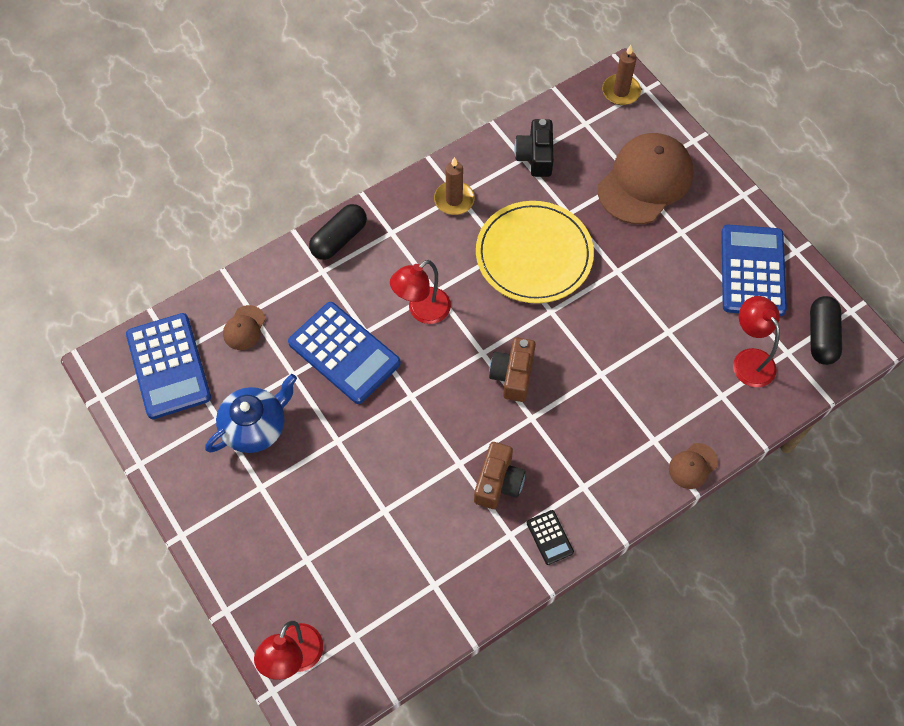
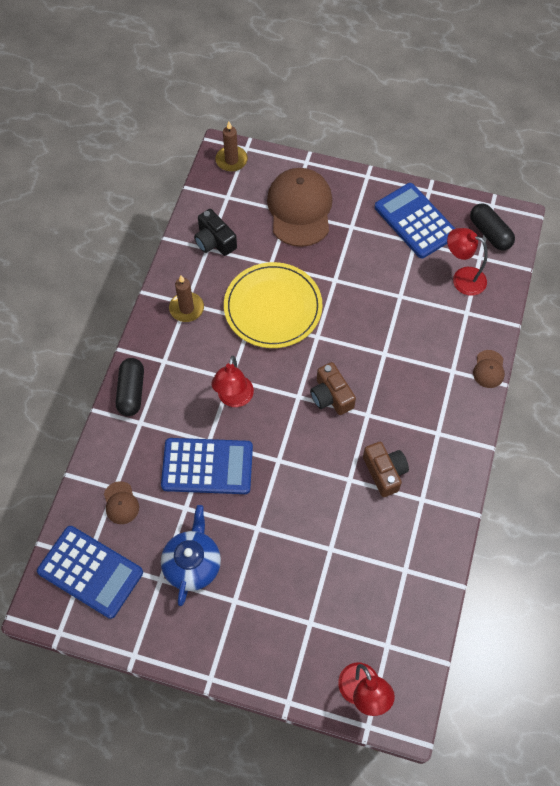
camera: 40 degrees left, 0 degrees up
black calculator [527,510,574,565] -> none

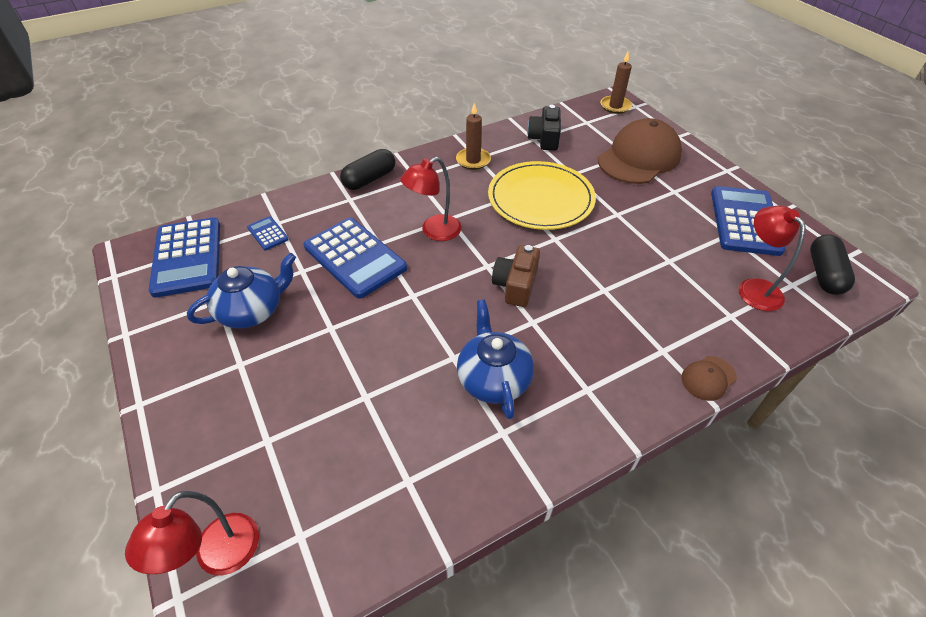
camera: 45 degrees right, 15 degrees down
brown cap [104,481,139,524] -> blue calculator [247,216,289,251]
brown camera [363,442,409,497] -> blue teapot [457,299,534,420]

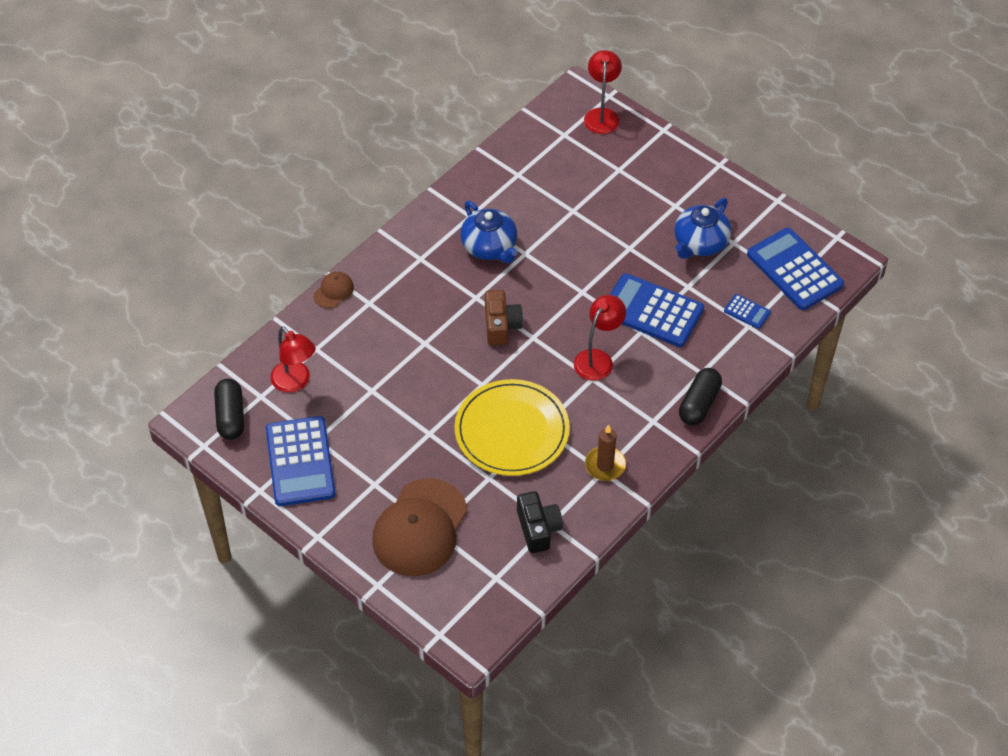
camera: 160 degrees right, 5 degrees up
brown candle [600,52,632,114] -> none

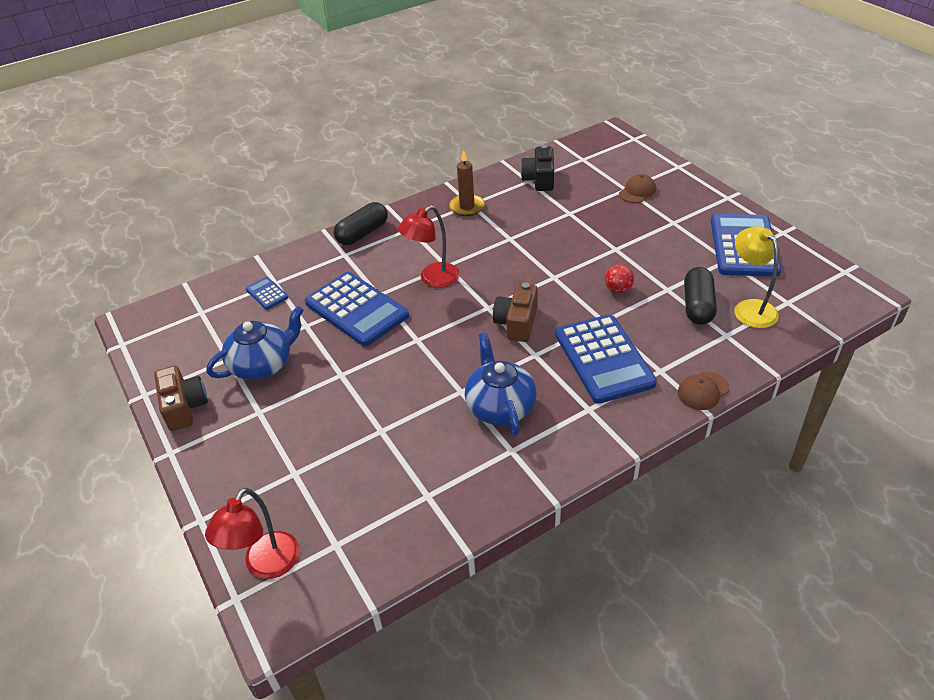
camera: 160 degrees left, 10 degrees down
black capsule [214,379,244,440] -> black capsule moved to [684,267,717,325]
red lamp [270,326,316,393] -> yellow lamp [734,226,779,328]
brown cap [372,478,468,576] -> brown cap [619,174,656,203], size x0.44
yellow plate [455,379,570,476] -> none
blue calculator [747,228,844,310] -> blue calculator moved to [555,314,657,404]
none -> brown camera [154,366,208,431]
none -> red ball [605,264,634,293]

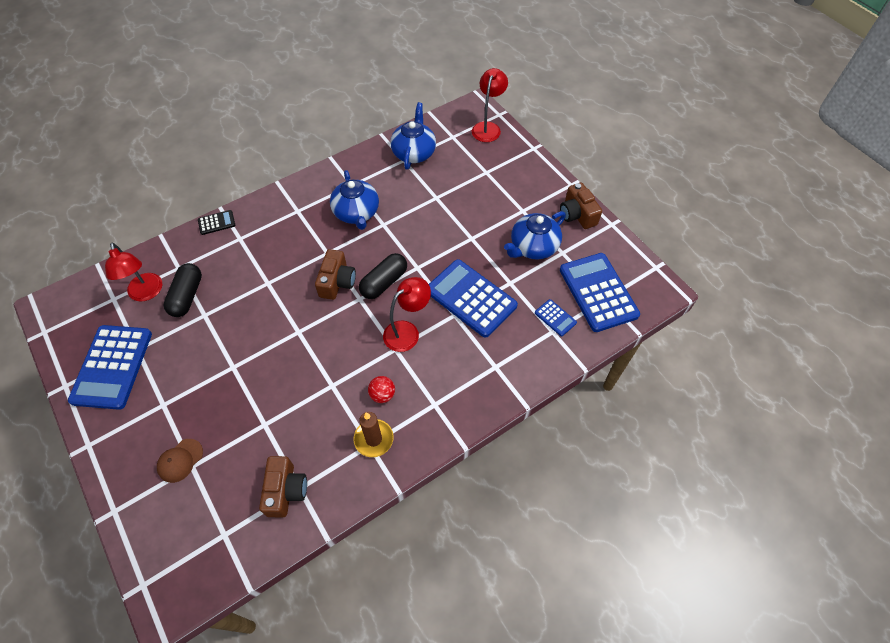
camera: 175 degrees right, 15 degrees up
black capsule [334,202,388,245] -> black capsule moved to [359,253,407,299]
black camera [520,145,554,191] -> brown camera [259,456,307,517]
blue calculator [555,314,657,404] -> blue calculator moved to [560,253,640,332]
red ball [605,264,634,293] -> red ball moved to [368,376,395,403]
brown cap [678,372,729,410] -> black calculator [198,210,235,235]
yellow lamp [734,226,779,328] -> red lamp [105,243,162,301]
none -> blue teapot [390,102,436,169]

